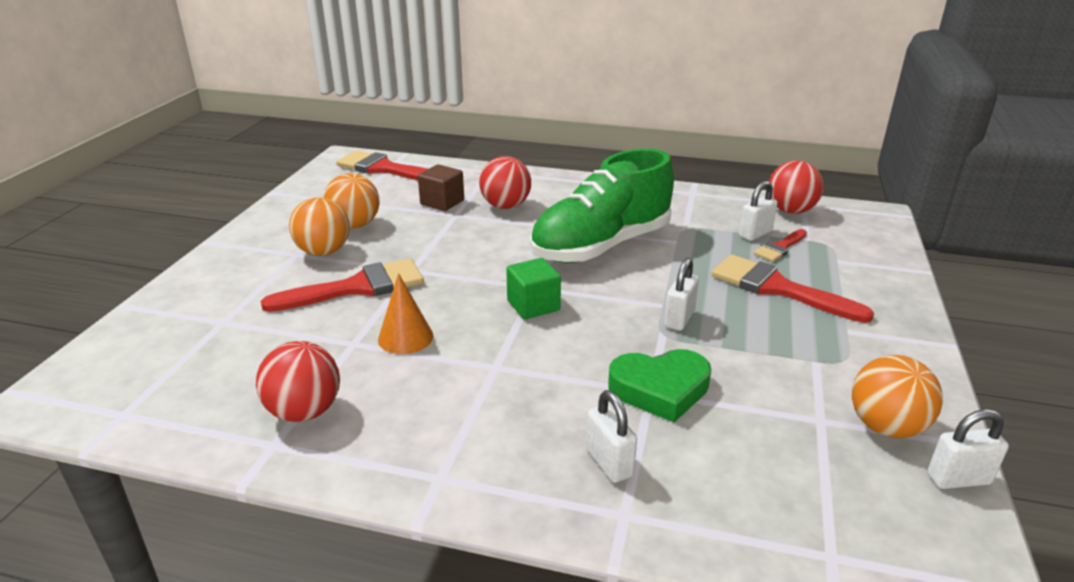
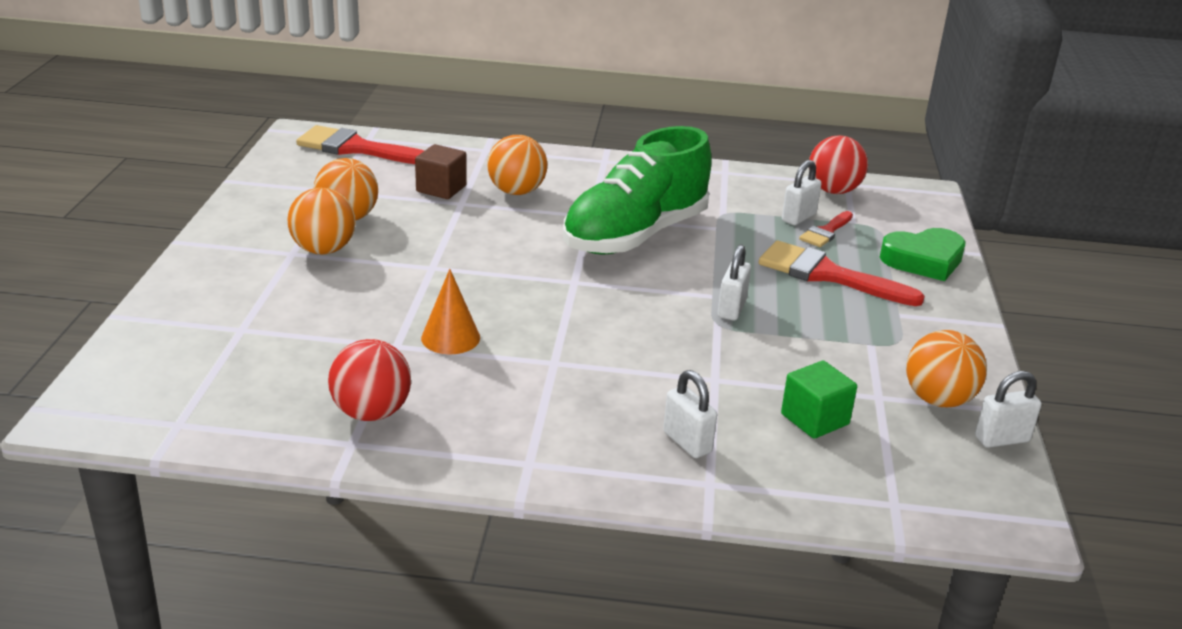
camera: 10 degrees left, 0 degrees up
red brush [261,258,424,312] -> none
red ball [479,156,531,209] -> orange ball [487,135,548,195]
green cube [506,258,561,319] -> green cube moved to [781,361,857,439]
green heart [608,349,711,422] -> green heart moved to [880,228,966,281]

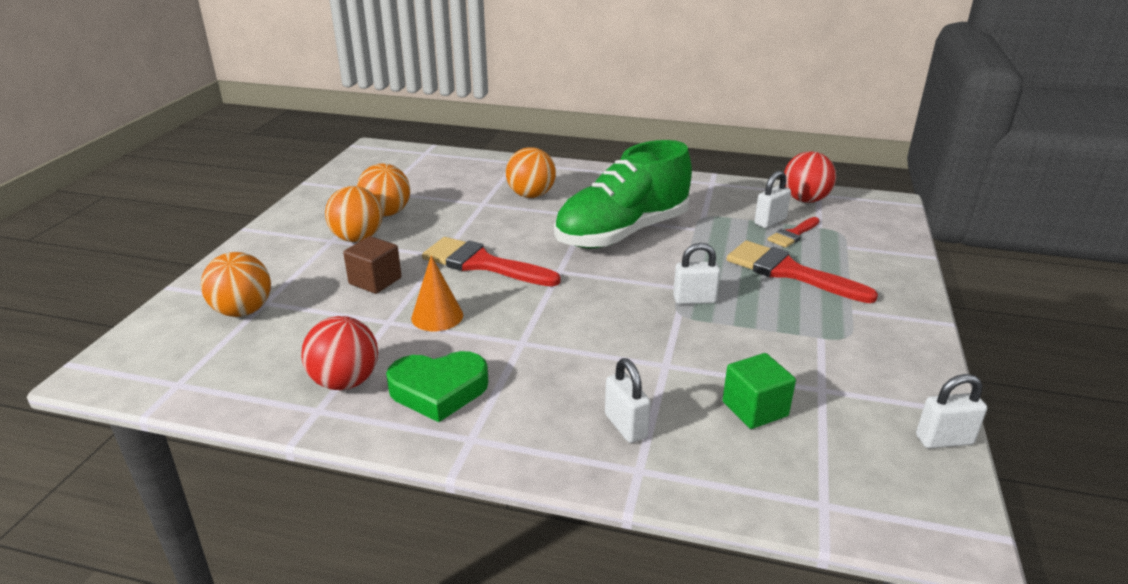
camera: 10 degrees right, 0 degrees up
red brush [296,125,425,164] -> red brush moved to [422,237,561,287]
brown cube [415,144,467,199] -> brown cube moved to [343,236,402,294]
white padlock [718,244,751,321] -> white padlock turned 60 degrees clockwise [673,243,721,304]
green heart [880,228,966,281] -> green heart moved to [386,351,489,422]
orange ball [906,330,987,407] -> orange ball moved to [201,252,271,317]

